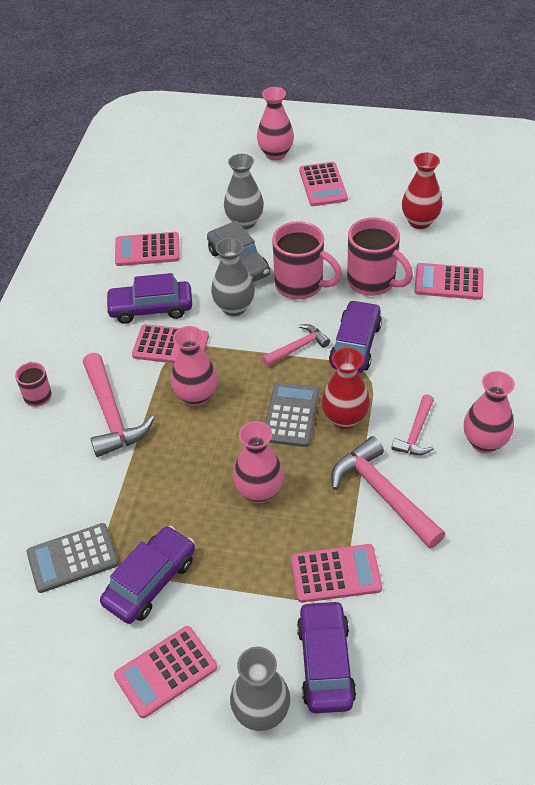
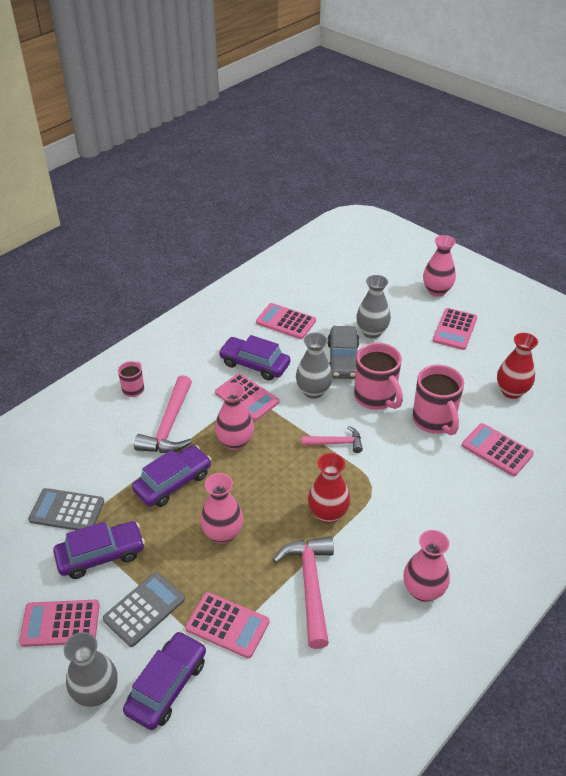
camera: 30 degrees right, 5 degrees down
grey calculator [265,382,319,447] -> grey calculator moved to [102,572,185,647]
purple car [329,300,382,373] -> purple car moved to [132,445,211,507]
pink hammer [391,395,434,455] -> none

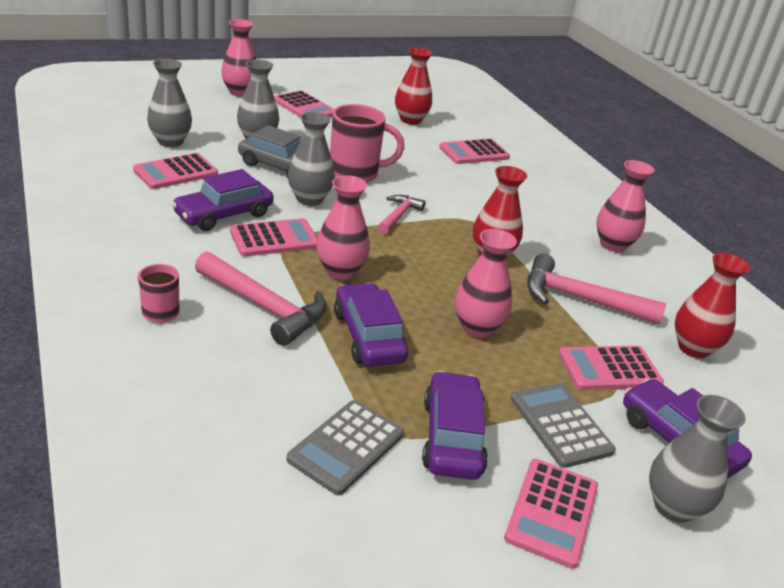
camera: 70 degrees left, 10 degrees down
pink calculator [185,592,269,658] -> pink calculator turned 150 degrees counterclockwise [558,346,664,390]
pink mug [412,365,464,435] -> none
none -> grey vase [147,59,192,147]
none -> red vase [675,253,750,358]

